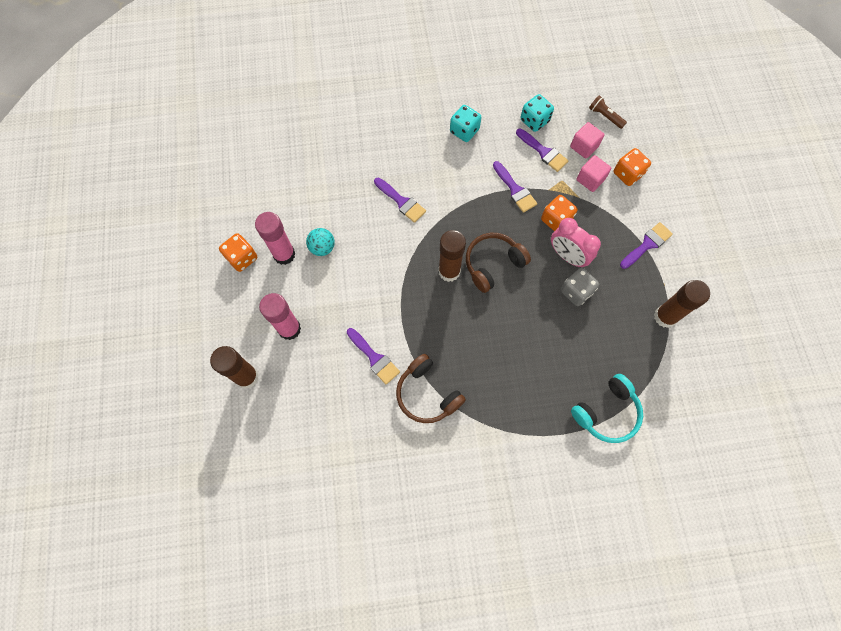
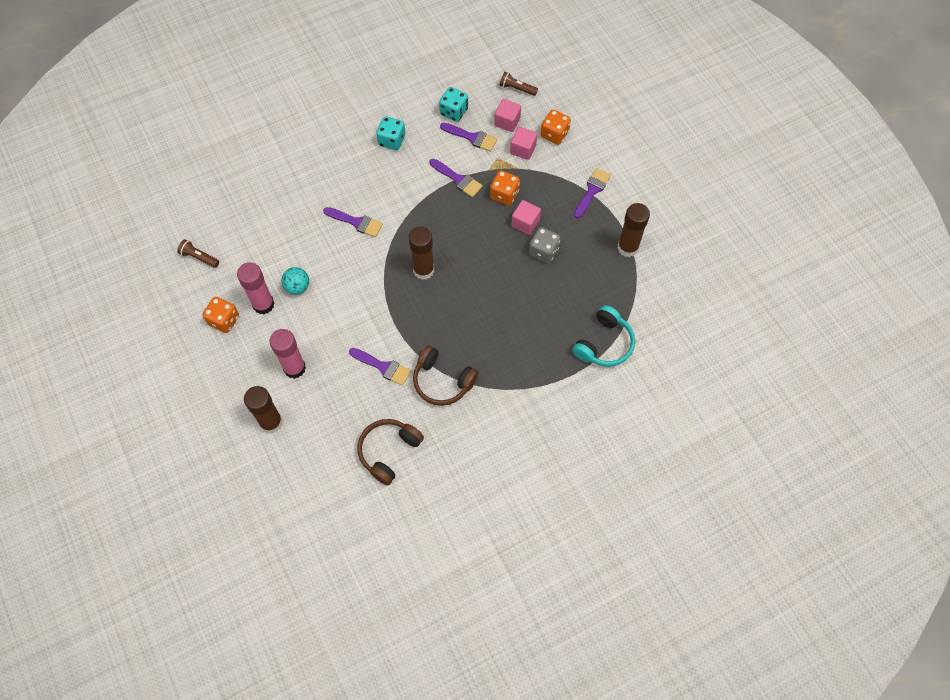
camera: 20 degrees left, 5 degrees down
brown headphones [466,233,531,293] -> brown headphones moved to [358,419,424,485]
pink clock [551,218,601,268] -> pink cube [511,200,541,235]
none -> brown flashlight [177,239,219,268]

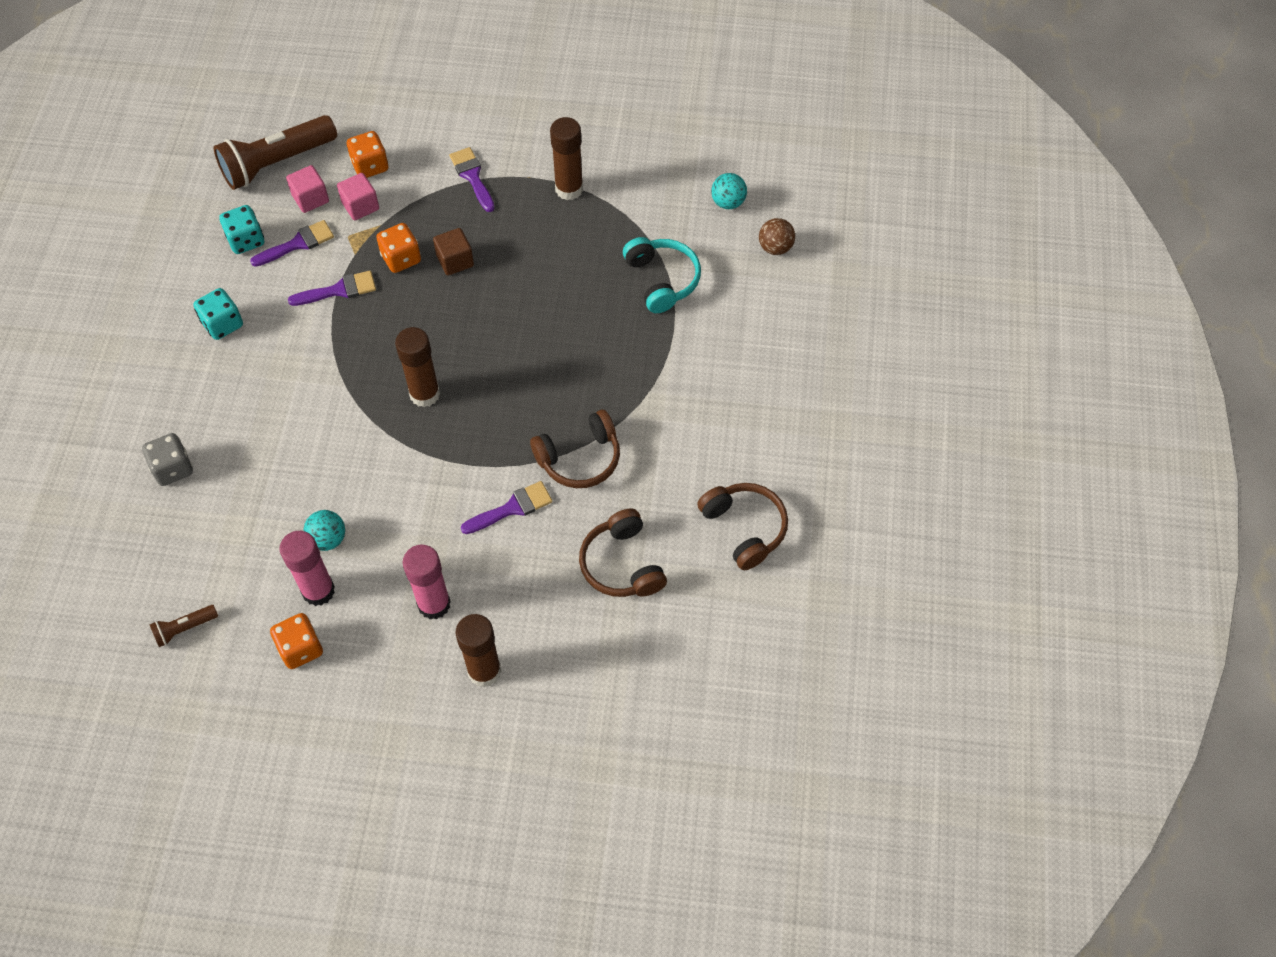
camera: 55 degrees left, 5 degrees down
purple brush [323,207,383,237] -> none
brown flashlight [500,72,538,96] -> brown flashlight [214,115,337,190], size x2.20
pink cube [511,200,541,235] -> brown cube [433,228,474,276]
grey dice [529,227,560,263] -> grey dice moved to [142,433,193,486]
none -> brown headphones [697,483,788,570]
none -> turquoise ball [711,173,747,209]
none -> brown ball [759,218,795,255]

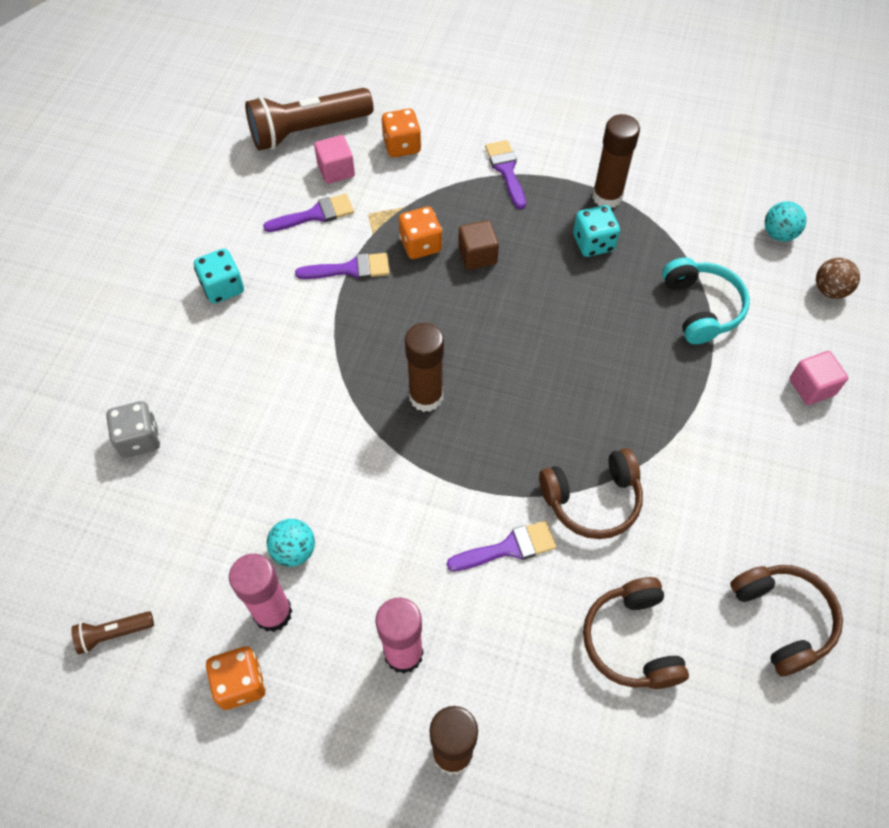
camera: 10 degrees right, 0 degrees up
turquoise dice [219,205,264,254] -> turquoise dice moved to [573,205,620,257]
pink cube [337,173,379,220] -> pink cube moved to [789,351,848,405]

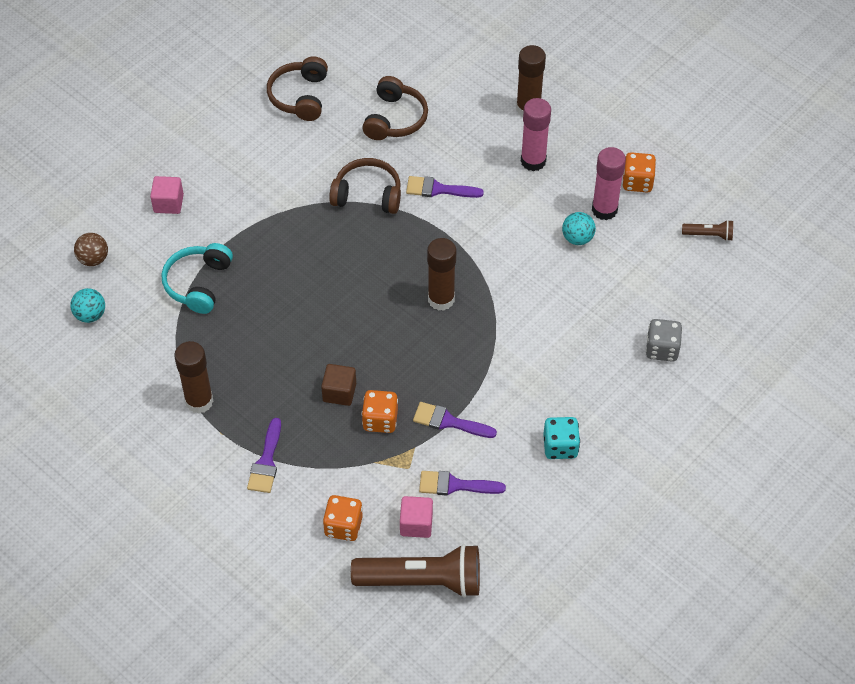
camera: 155 degrees left, 5 degrees down
turquoise dice [573,205,620,257] -> none

